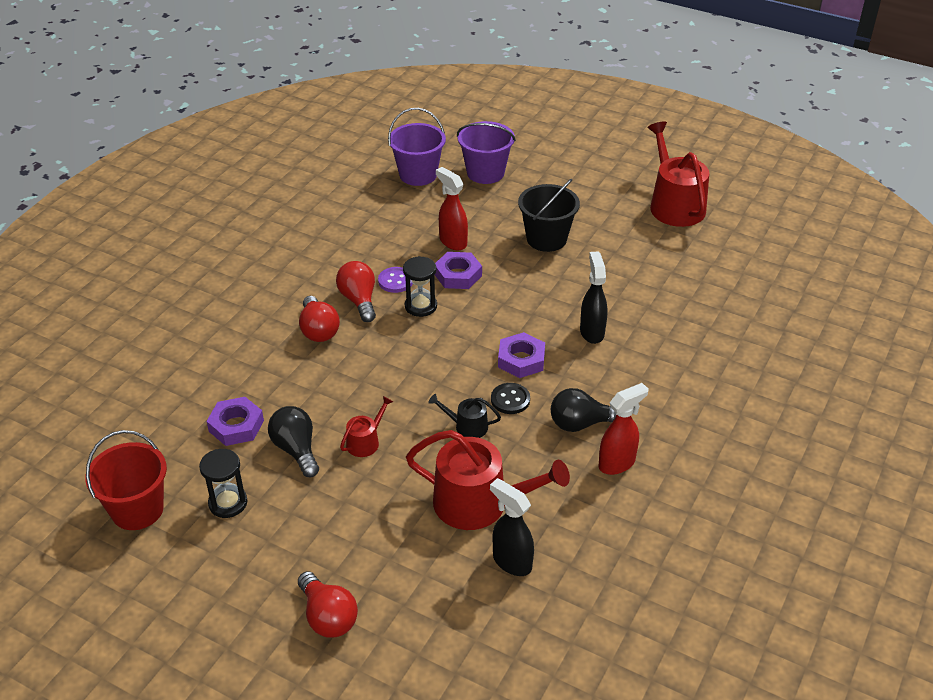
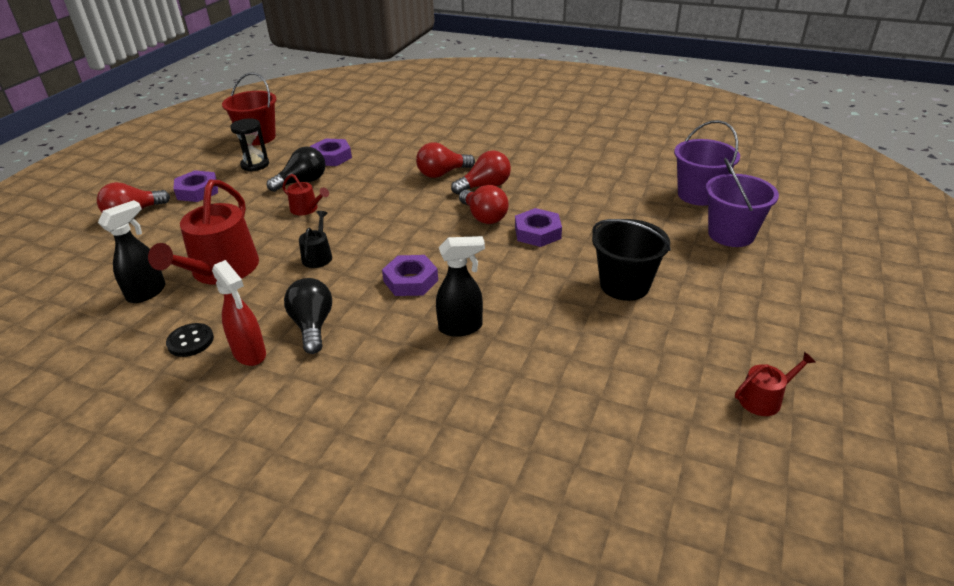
camera: 85 degrees right, 5 degrees down
purple button [378,267,413,293] -> none
black hourglass [403,256,437,317] -> red light bulb [459,185,508,224]
red spray bottle [436,167,468,250] -> none
black button [491,383,530,414] -> black button moved to [166,323,214,357]
red watering can [647,121,709,227] -> red watering can [735,352,816,416], size x0.47
none -> purple nut [173,170,218,202]

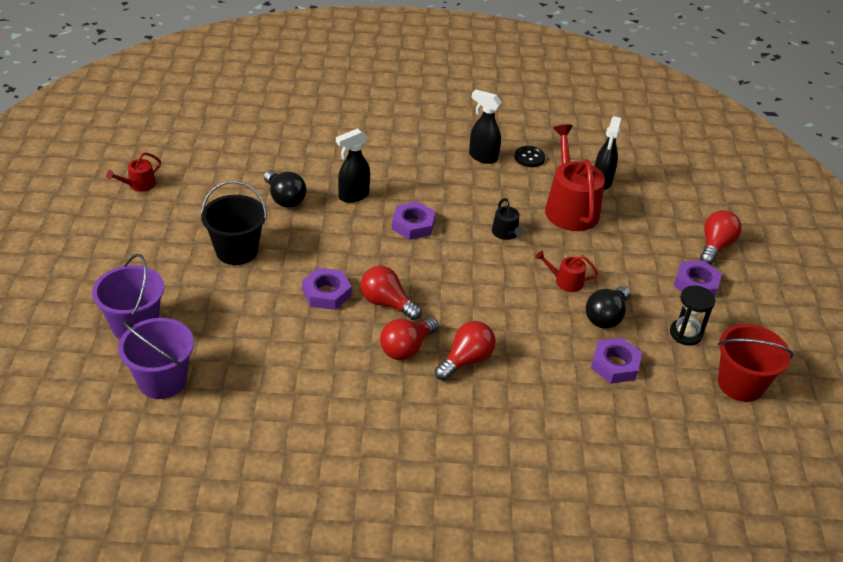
camera: 155 degrees right, 5 degrees up
red spray bottle [212,260,266,366] -> black spray bottle [469,90,502,164]
black light bulb [284,278,332,354] -> black light bulb moved to [264,170,306,208]

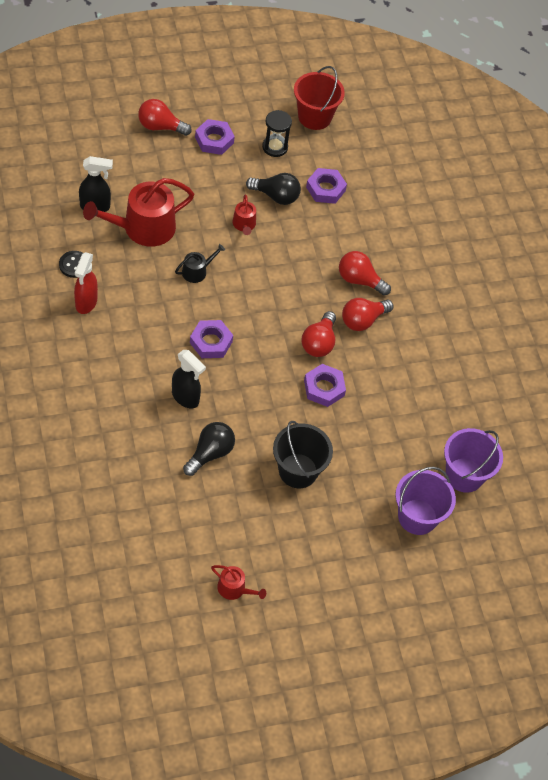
camera: 110 degrees left, 15 degrees up
red light bulb [380,318,439,360] -> red light bulb turned 120 degrees clockwise [342,298,393,331]
black spray bottle [469,90,502,164] -> red spray bottle [74,252,98,314]

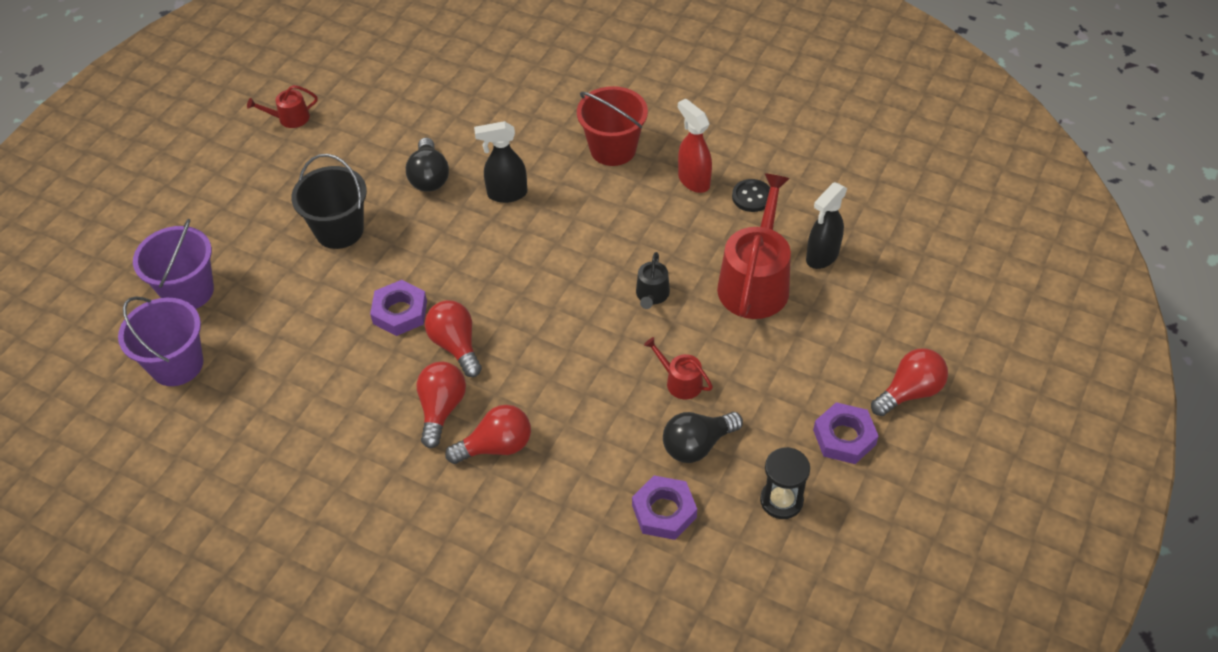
camera: 140 degrees right, 5 degrees down
purple nut [190,320,233,358] -> none
red bucket [294,66,345,130] -> red bucket moved to [577,86,648,166]

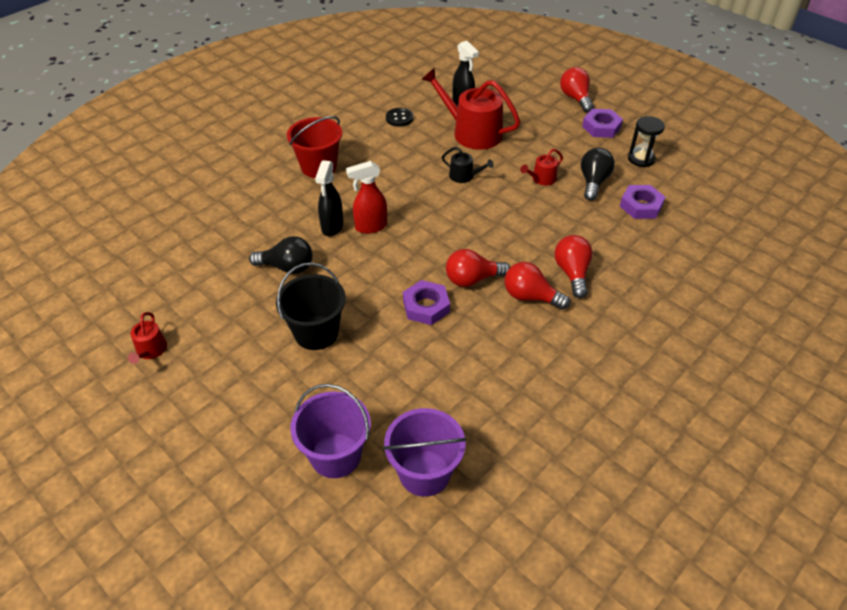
camera: 75 degrees left, 5 degrees down
black light bulb [663,412,743,463] -> black light bulb turned 150 degrees counterclockwise [581,148,615,201]
red spray bottle [678,98,712,193] -> red spray bottle moved to [346,161,387,234]

